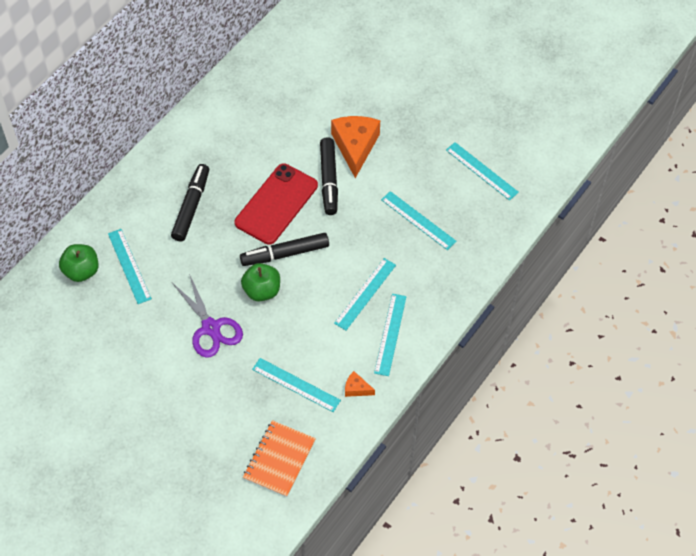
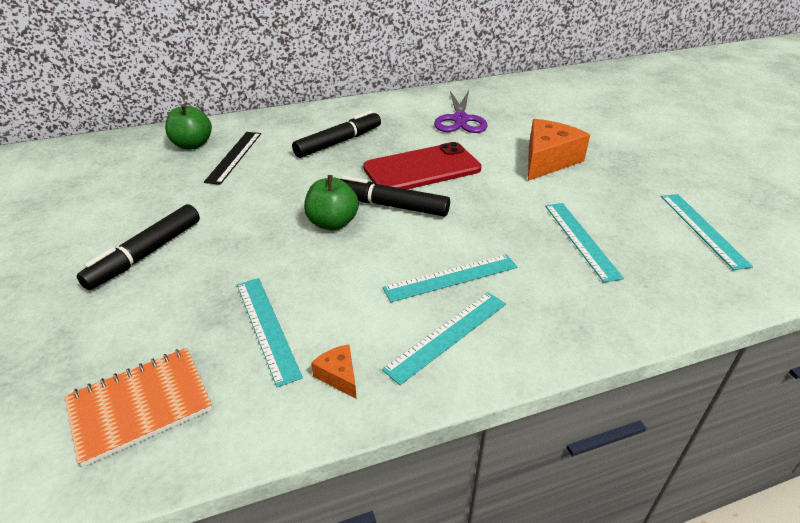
camera: 35 degrees right, 20 degrees down
turquoise ruler [108,229,152,304] -> black ruler [204,132,261,185]
purple scissors [172,274,243,358] -> purple scissors moved to [434,90,488,133]
black marker [320,137,338,215] -> black marker moved to [77,204,200,290]

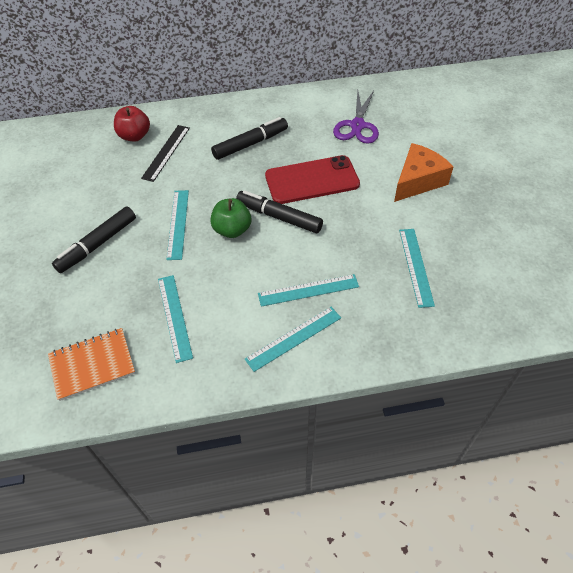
camera: 10 degrees right, 15 degrees up
green apple [165,104,212,149] -> red apple [114,106,150,142]
orange cheese [311,344,357,399] -> none
turquoise ruler [661,194,753,270] -> turquoise ruler moved to [166,190,189,260]

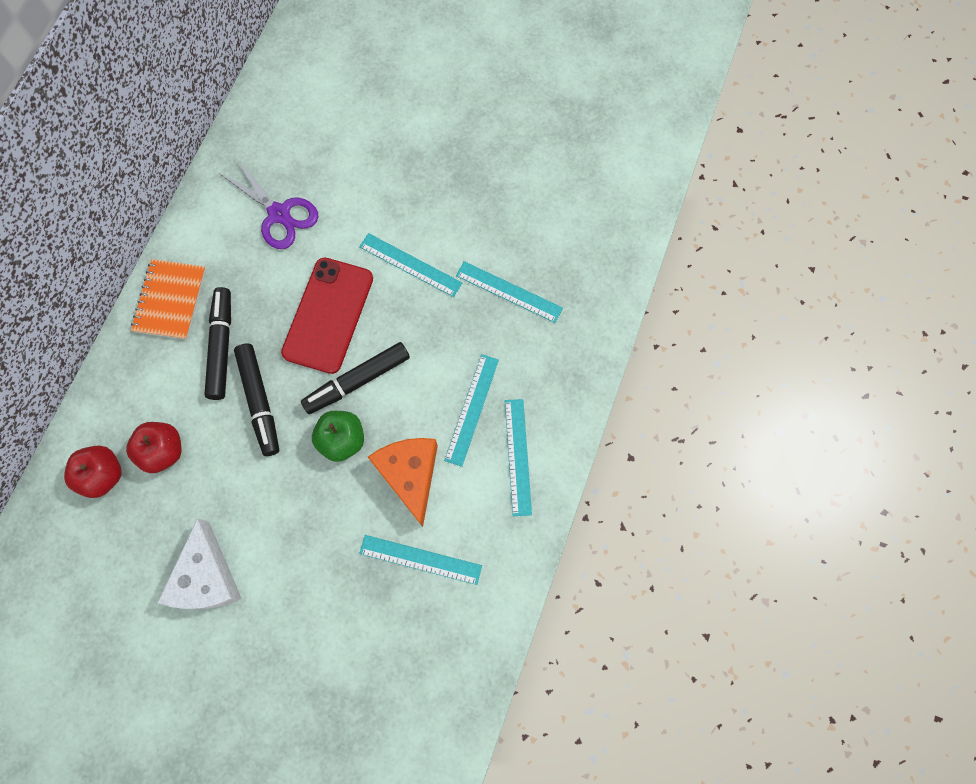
camera: 60 degrees left, 20 degrees up
orange notebook [48,328,135,401] -> orange notebook moved to [131,259,206,340]
black marker [52,207,136,273] -> black marker moved to [234,343,279,456]
black ruler [141,125,190,182] -> red apple [126,422,182,473]
turquoise ruler [166,190,189,260] -> turquoise ruler moved to [359,233,462,297]
orange cheese [394,143,454,202] -> orange cheese moved to [368,438,438,527]
none -> white cheese [157,518,242,609]

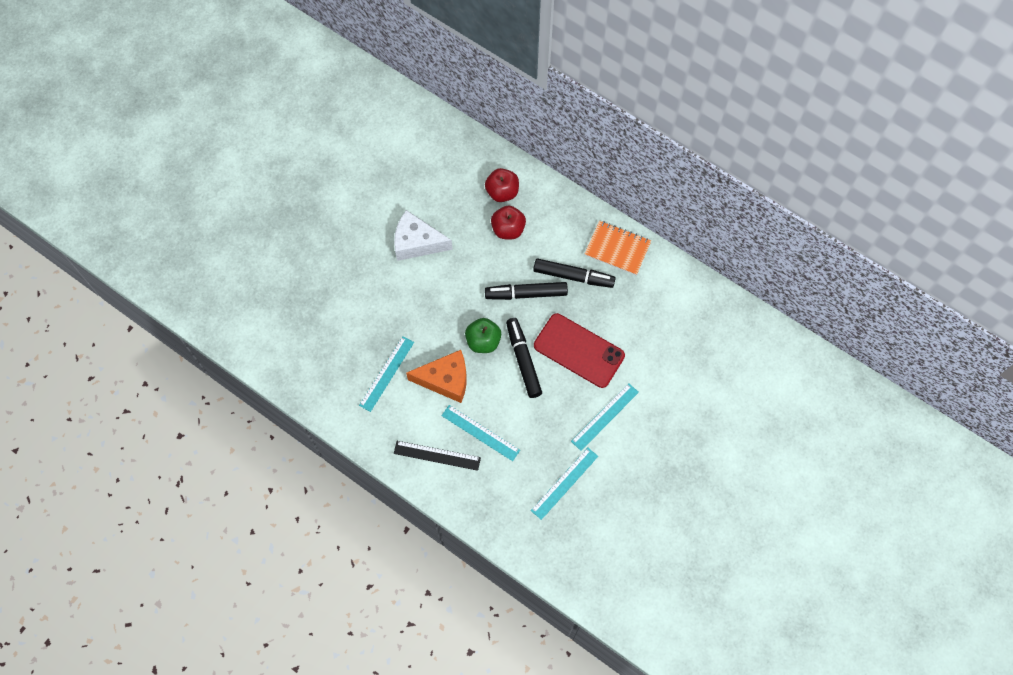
camera: 105 degrees right, 5 degrees down
purple scissors [219,158,318,249] -> none
turquoise ruler [505,399,532,516] -> black ruler [394,441,481,471]

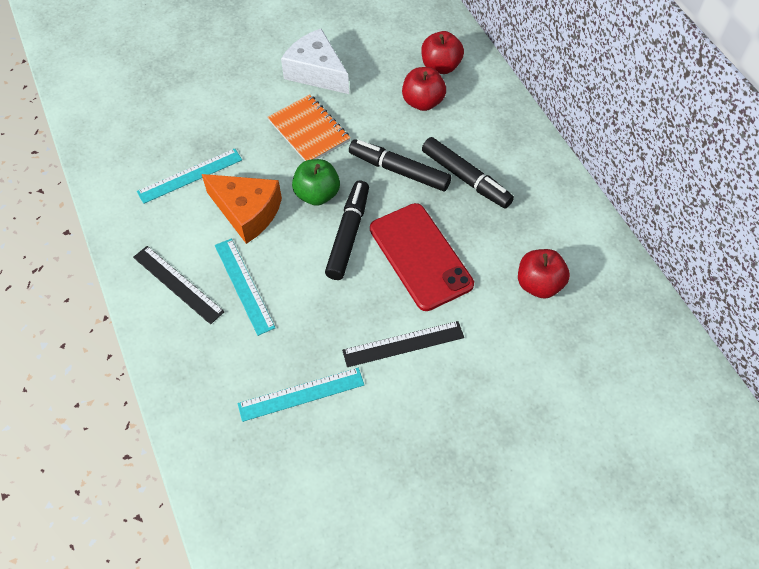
camera: 30 degrees right, 10 degrees down
turquoise ruler [571,383,639,451] -> black ruler [342,321,464,367]
orange notebook [585,221,651,275] -> orange notebook moved to [268,94,350,161]
none -> red apple [518,249,570,299]

